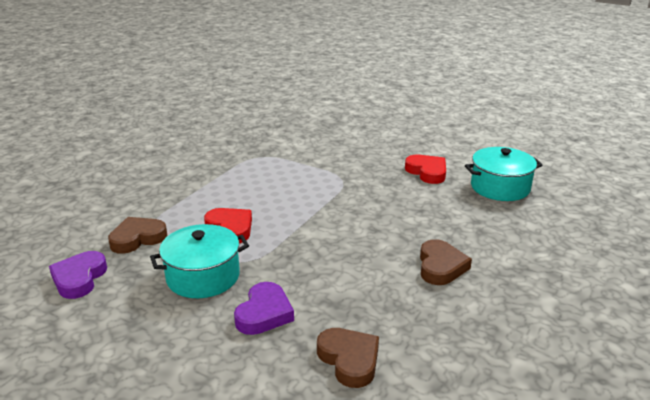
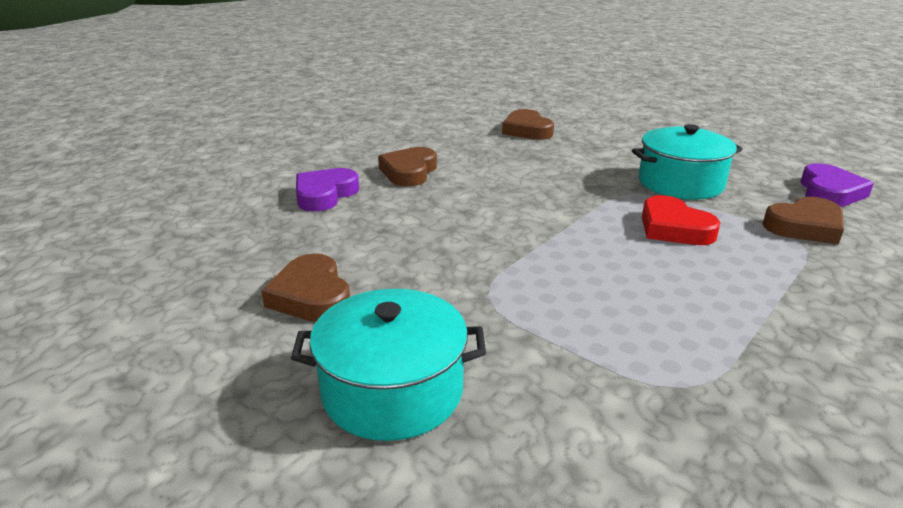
camera: 170 degrees left, 0 degrees up
purple heart [234,282,294,335] -> purple heart moved to [296,168,359,211]
red heart [405,155,446,184] -> brown heart [261,254,350,322]
turquoise pot [465,147,543,201] -> turquoise pot moved to [291,289,486,441]

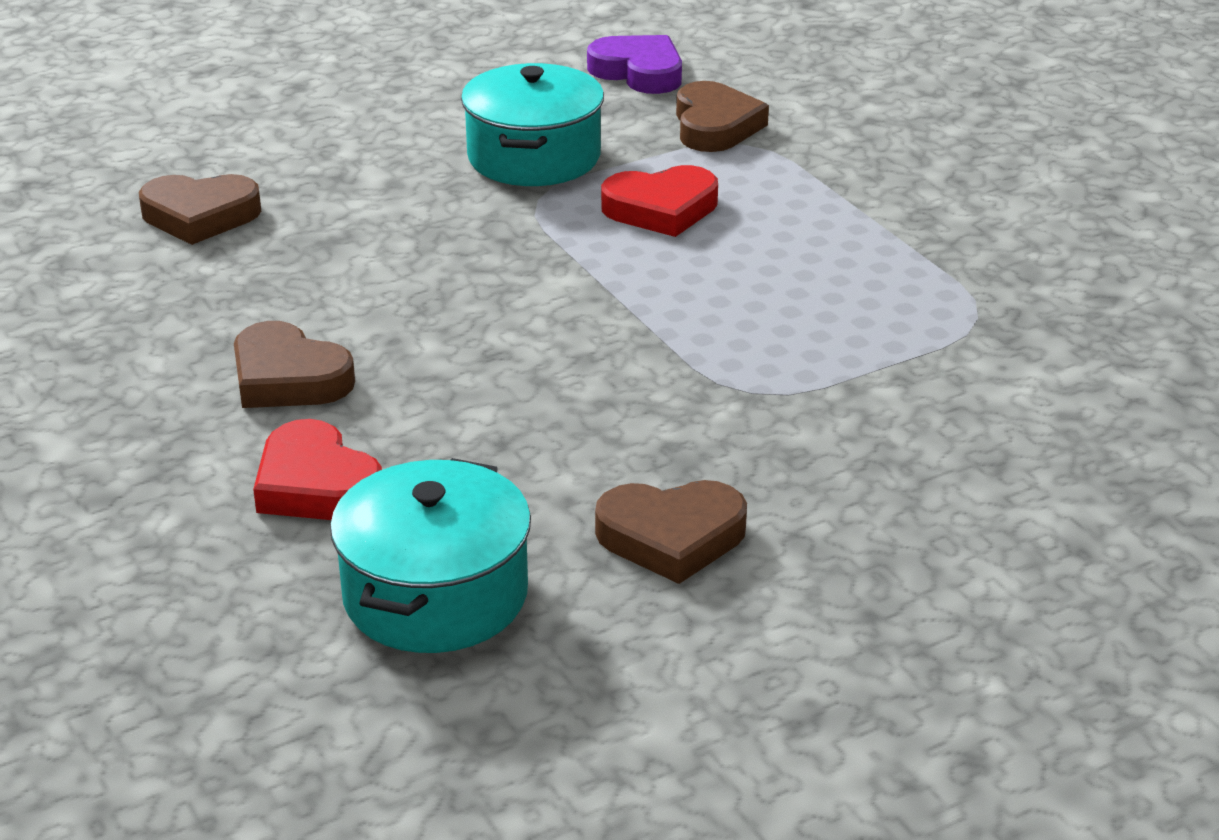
camera: 70 degrees left, 5 degrees up
turquoise pot [291,289,486,441] -> turquoise pot moved to [330,458,531,653]
purple heart [296,168,359,211] -> red heart [253,419,382,520]

